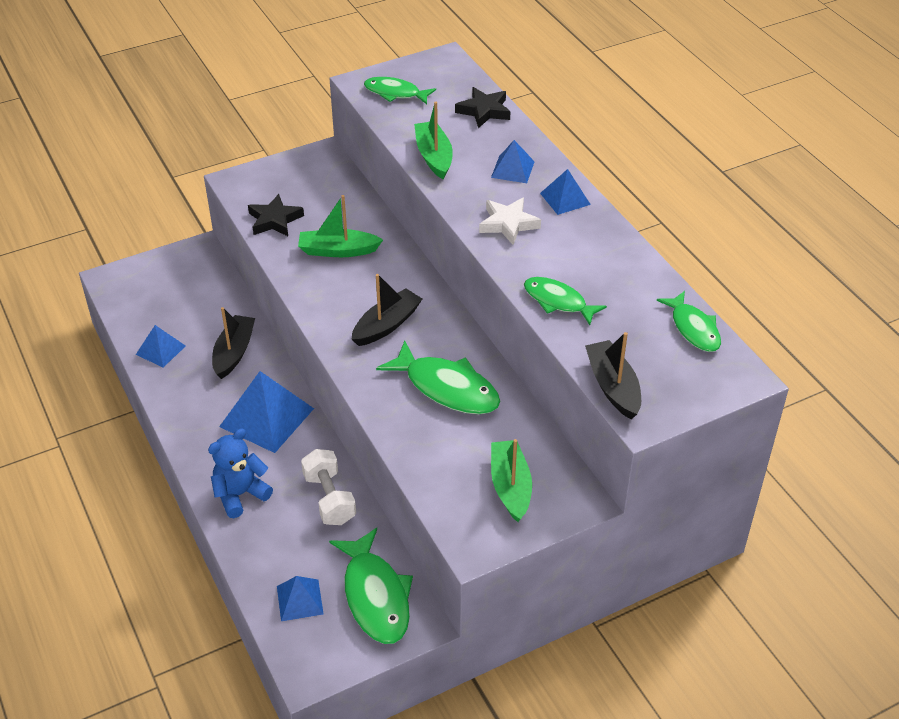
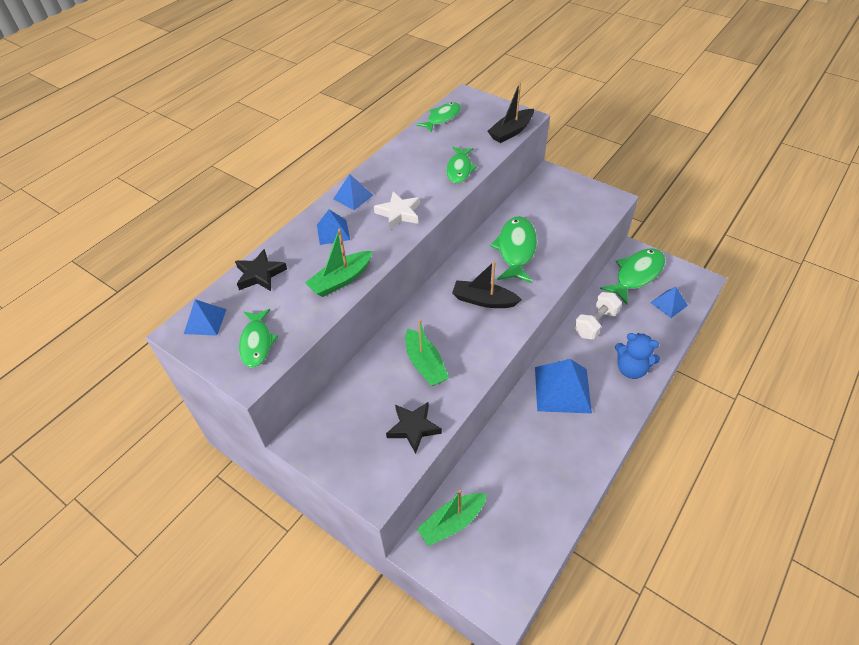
camera: 115 degrees left, 5 degrees up
blue pyramid [136,325,185,367] -> blue pyramid moved to [184,299,227,336]
black boat [212,307,255,379] -> none
green boat [491,439,532,522] -> green boat moved to [417,489,487,546]

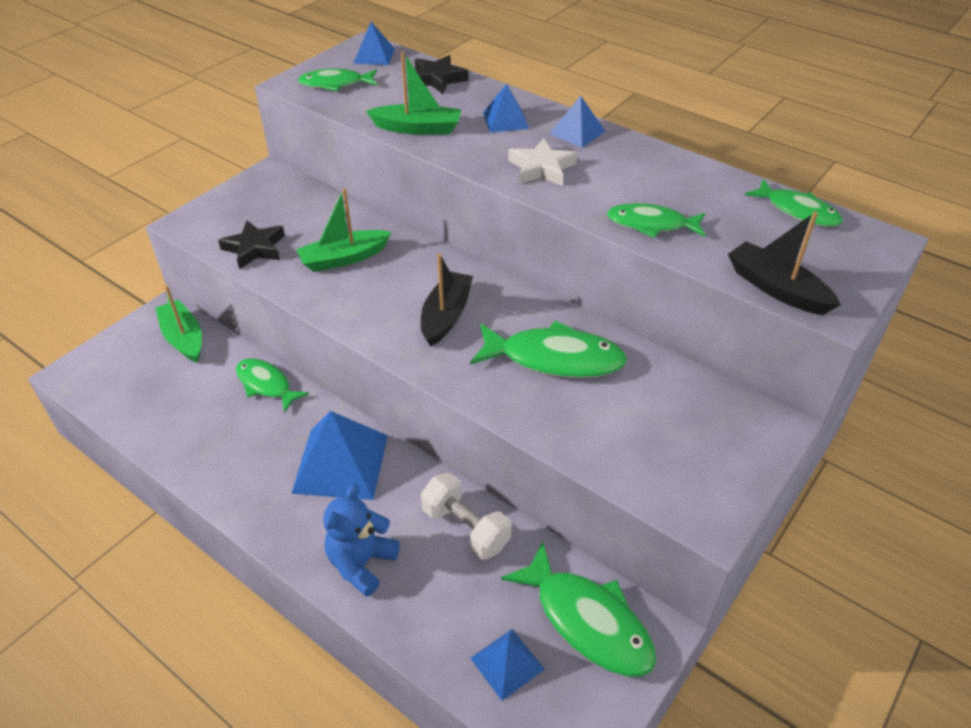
camera: 90 degrees right, 5 degrees down
green boat [305,229,373,297] -> green boat turned 135 degrees clockwise [366,52,461,135]
none -> green fish [236,358,309,413]

